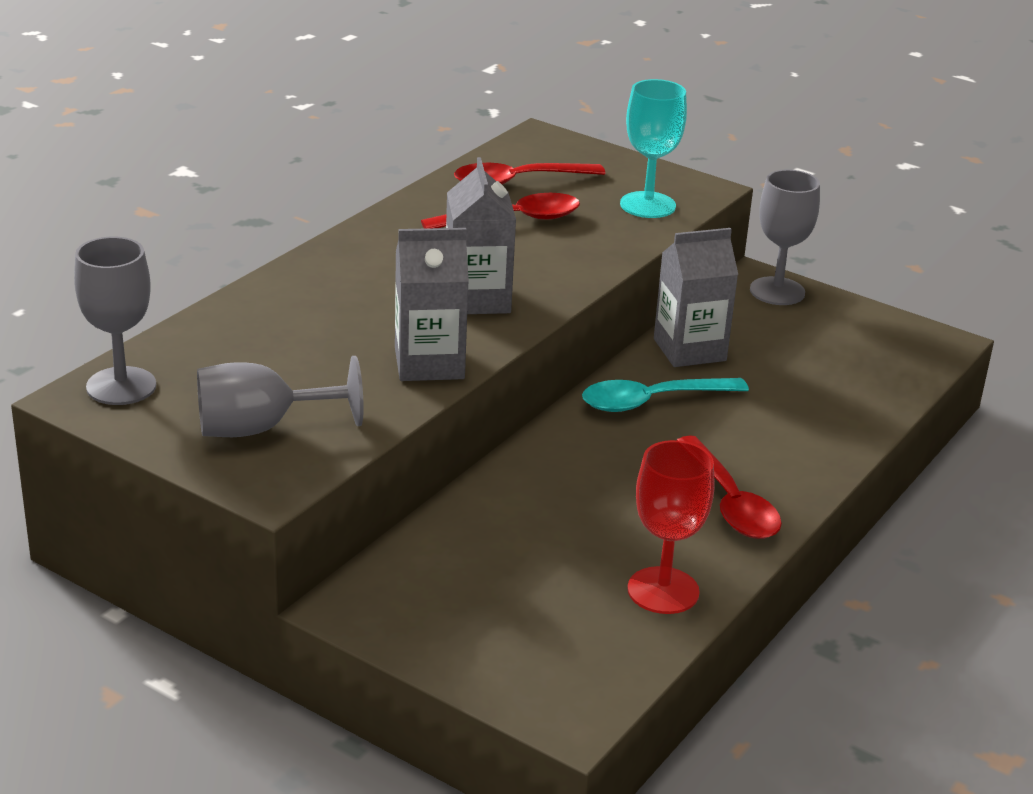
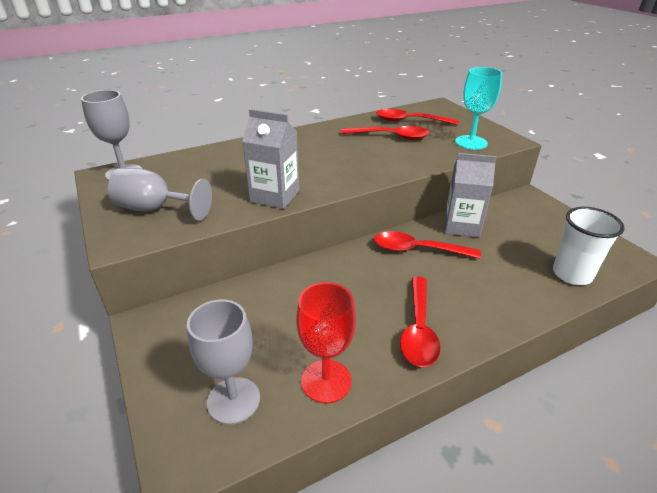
camera: 30 degrees right, 5 degrees up
grey carton [446,157,516,314] -> none
turquoise spoon [582,378,749,412] -> red spoon [374,231,481,259]
grey goblet [750,169,820,305] -> grey goblet moved to [187,300,260,425]
none -> white cup [553,207,625,285]

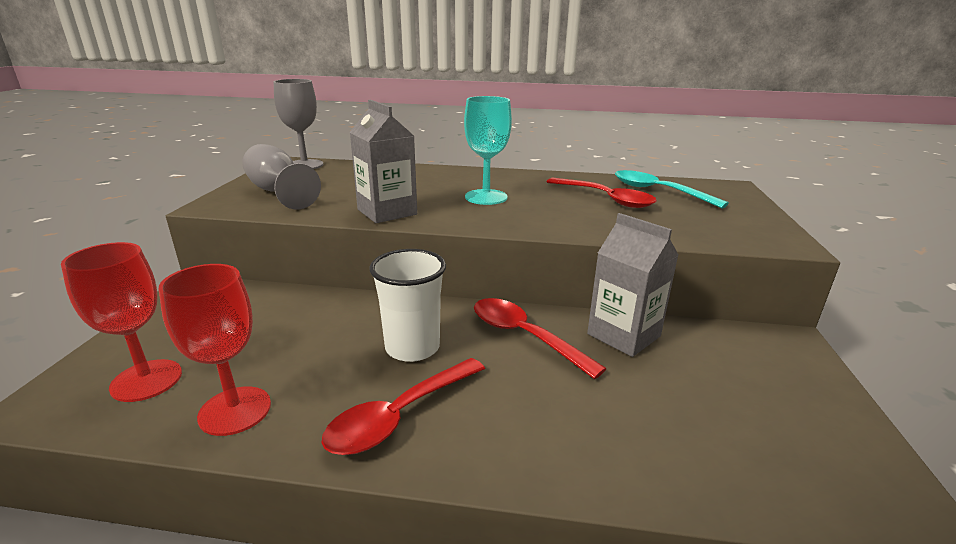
camera: 35 degrees right, 10 degrees down
grey goblet [187,300,260,425] -> red goblet [61,242,182,402]
red spoon [376,109,459,125] -> turquoise spoon [615,170,729,208]
turquoise goblet [455,67,503,150] -> turquoise goblet moved to [464,96,512,205]
white cup [553,207,625,285] -> white cup moved to [369,249,446,362]

